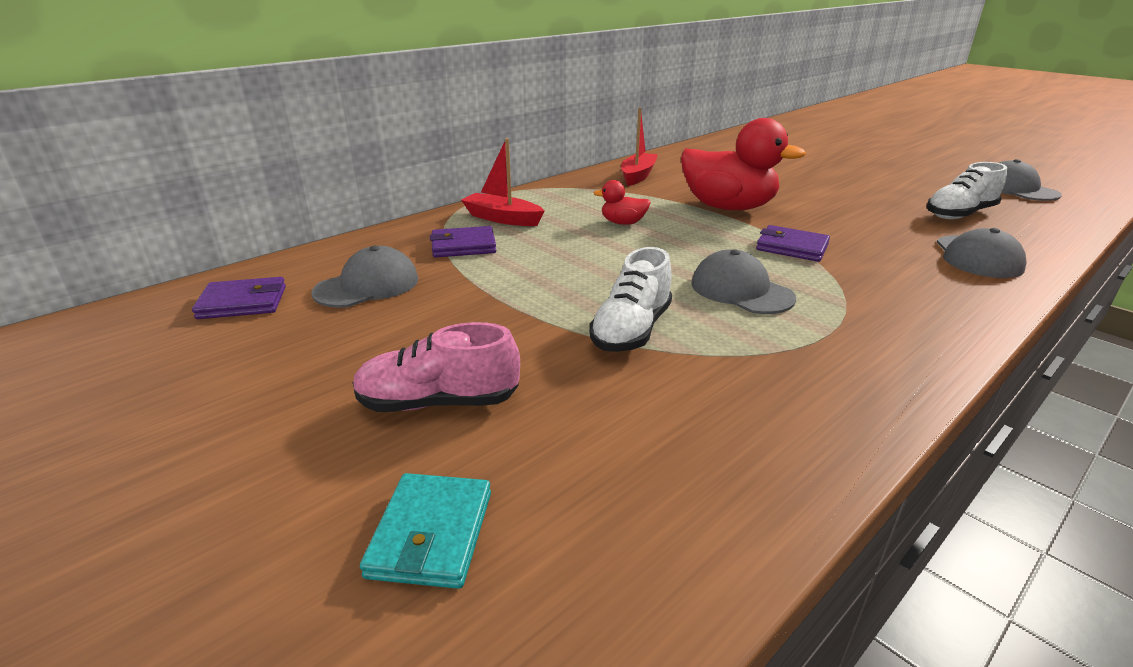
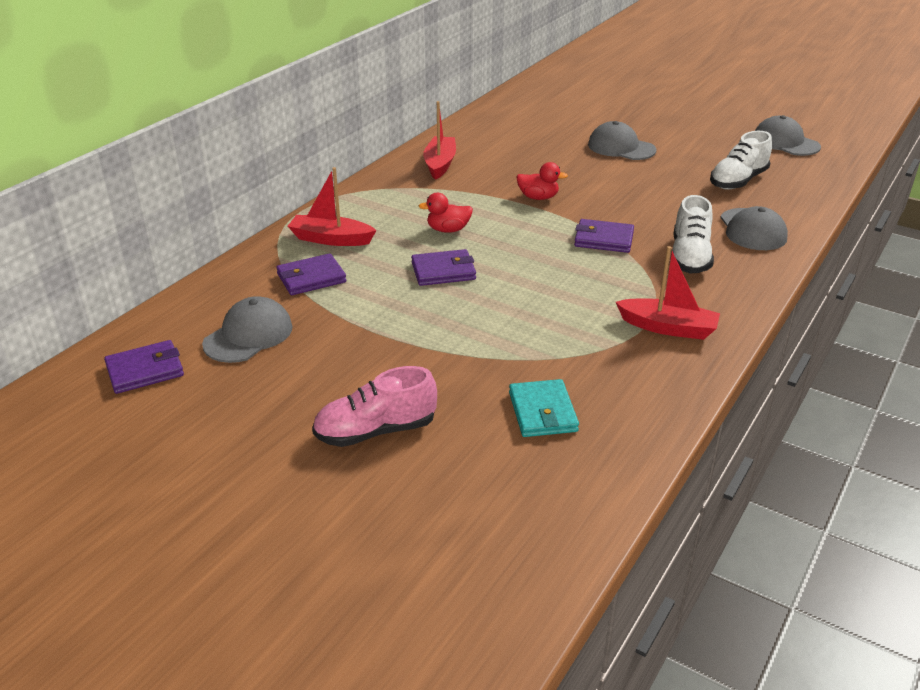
camera: 15 degrees left, 5 degrees up
turquoise wallet [360,473,491,589] -> turquoise wallet moved to [509,379,579,437]
white shoe [589,247,672,352] -> white shoe moved to [670,195,714,274]
red duck [681,118,806,210] -> red duck [516,162,568,200], size x0.46
grey cap [691,249,796,314] -> grey cap moved to [588,121,656,160]
none -> purple wallet [411,249,476,286]
none -> red boat [616,246,720,340]

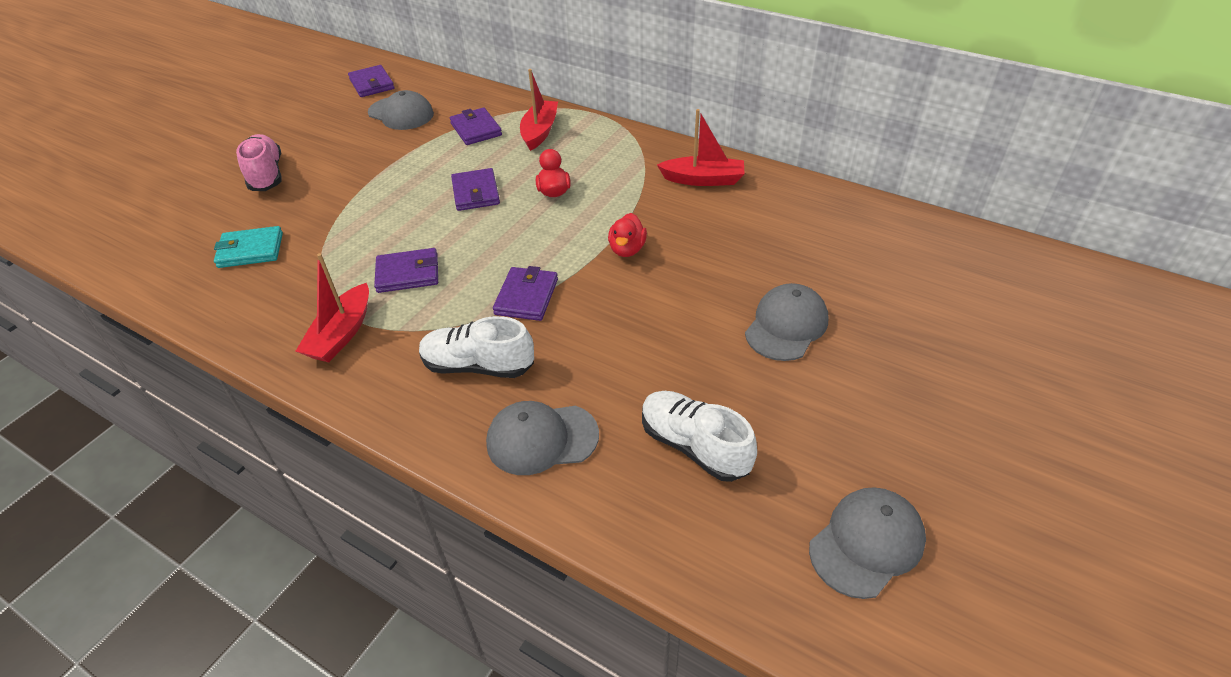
camera: 90 degrees right, 10 degrees up
none -> purple wallet [374,248,438,293]

